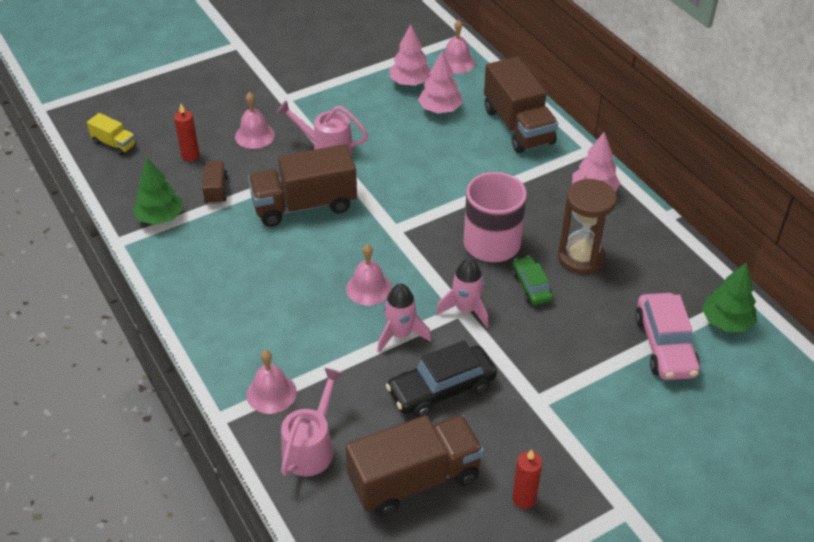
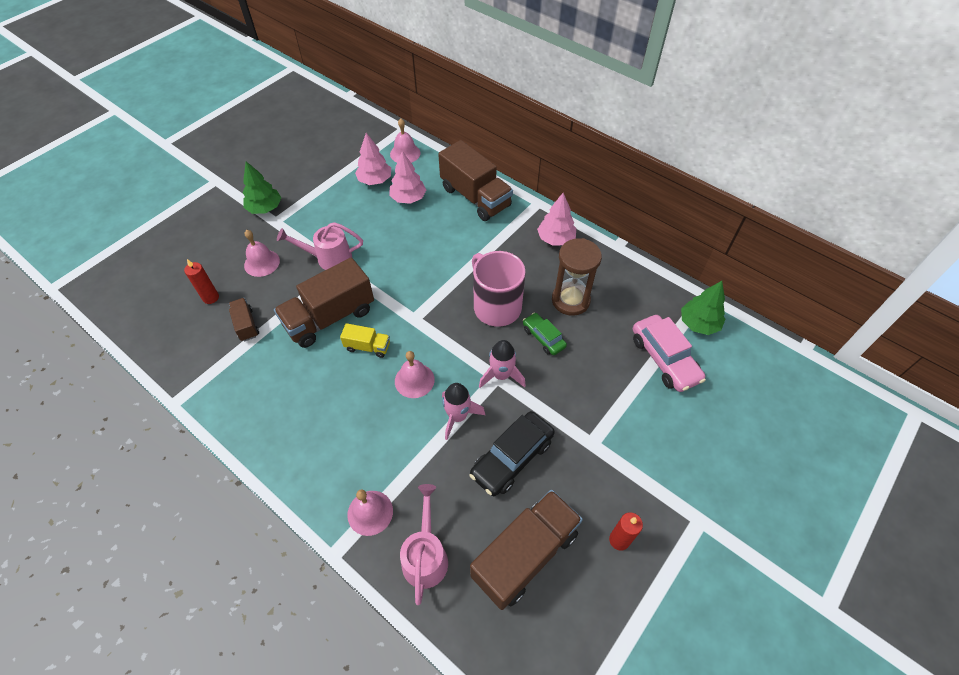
camera: 20 degrees left, 10 degrees up
yellow truck [87,113,136,156] -> yellow truck moved to [340,323,390,358]
green tree [133,158,183,225] -> green tree moved to [243,161,282,214]

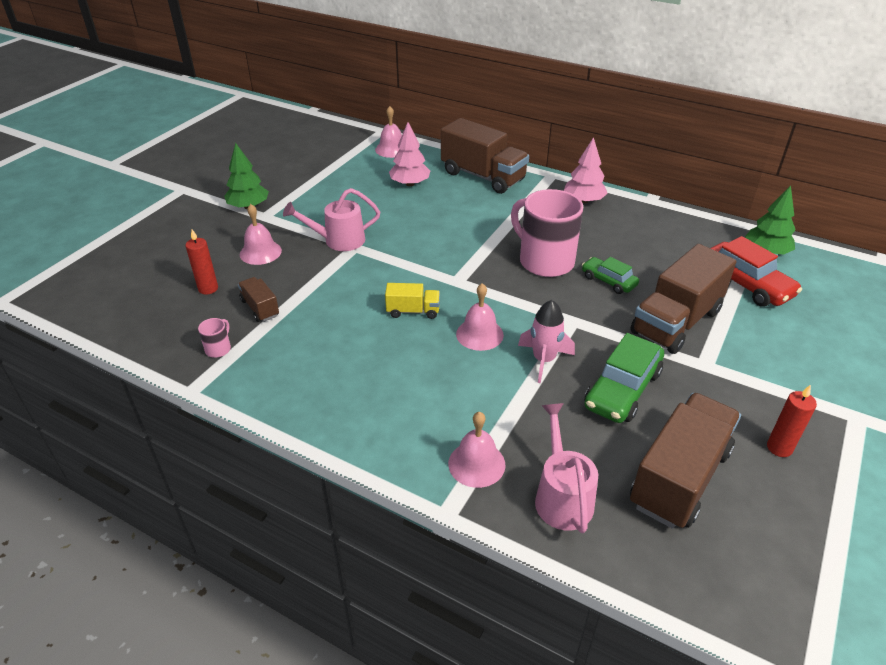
camera: 10 degrees left, 15 degrees down
brown truck [274,257,374,348] -> brown truck moved to [630,244,737,354]
pink tree [355,133,391,185] -> none
black car [469,411,555,496] -> green car [584,333,664,423]
pink rocket [479,340,526,388] -> none
brown hourglass [552,238,602,316] -> none
pink car [633,315,706,392] -> red car [711,236,802,307]
none -> pink mug [198,318,231,358]

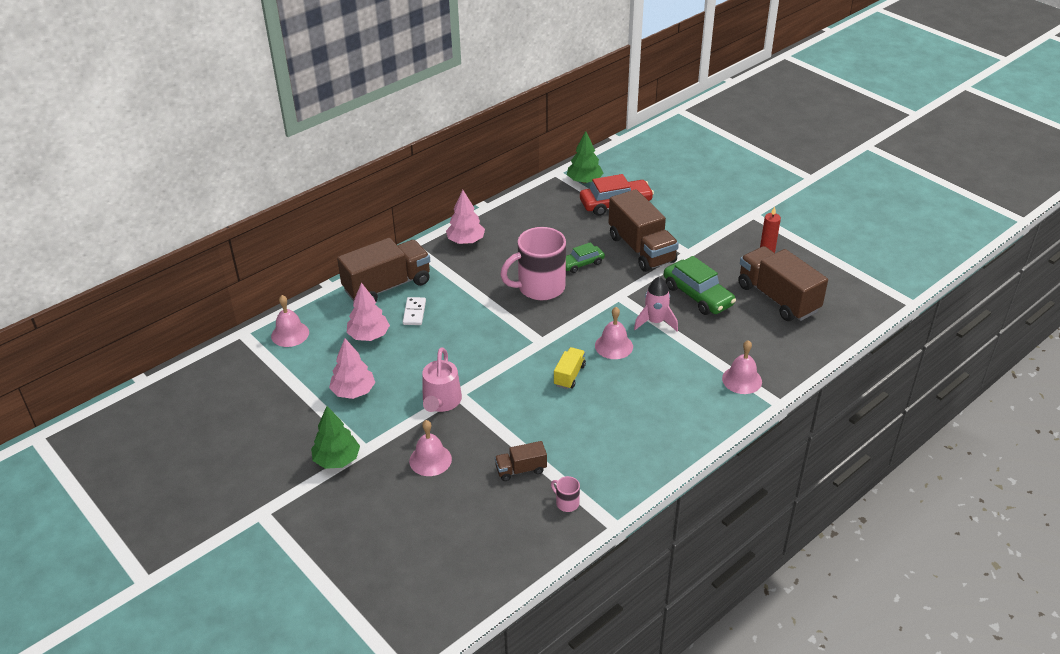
camera: 70 degrees left, 0 degrees up
red candle [185,229,218,295] -> none
pink watering can [535,403,598,533] -> none
none -> pink tree [329,338,375,399]
none -> white domino [403,297,426,325]

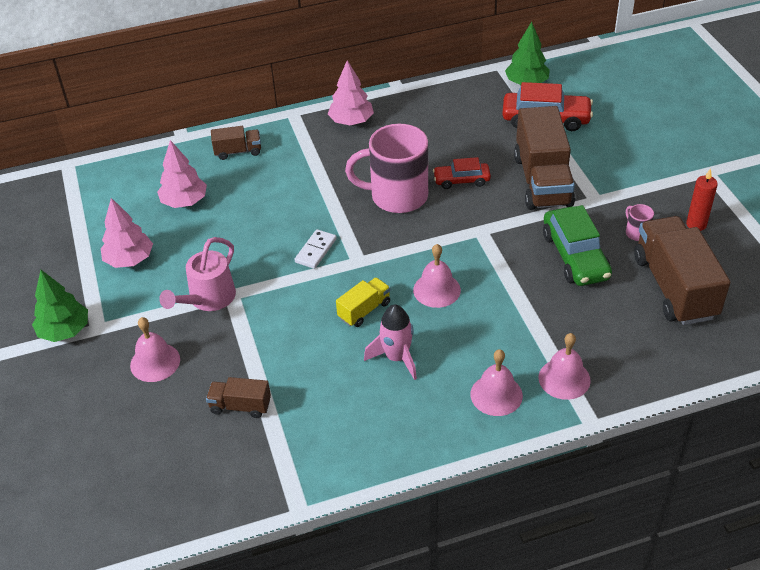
camera: 25 degrees right, 5 degrees up
pink bell [271,295,309,347] -> pink bell moved to [470,349,523,416]
brown truck [337,238,430,301] -> brown truck [211,126,261,160], size x0.48
white domino [403,297,426,325] -> white domino moved to [294,229,337,269]
pink mug [551,476,580,512] -> pink mug moved to [626,204,654,241]
green car [566,242,605,273] -> red car [433,157,491,189]
pink rocket [634,276,678,331] -> pink rocket moved to [364,305,417,380]

